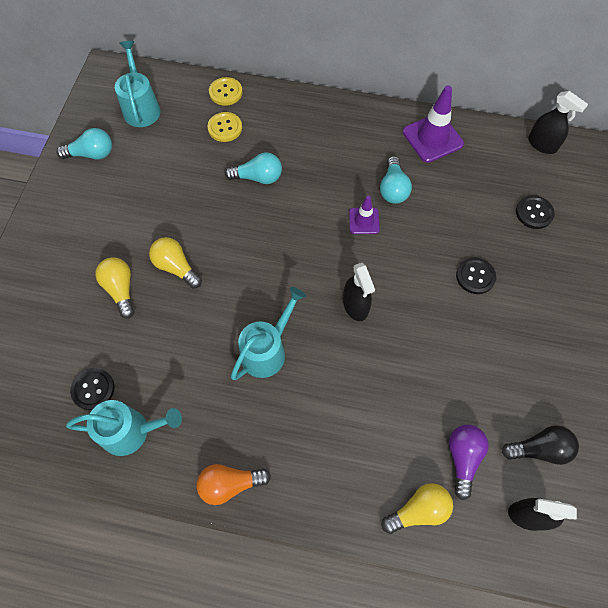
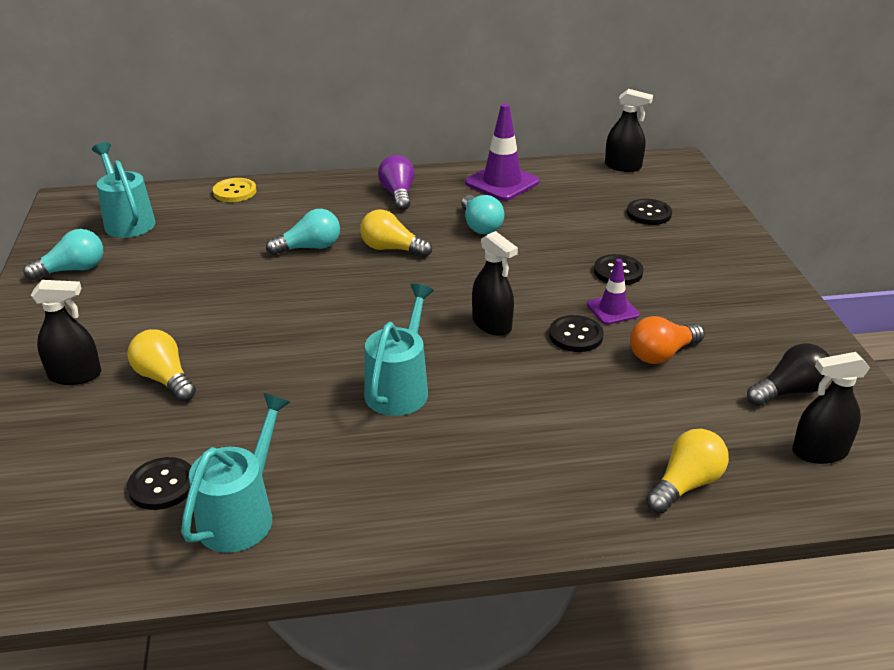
camera: 20 degrees left, 30 degrees down
turquoise watering can [66,400,182,456] -> turquoise watering can turned 45 degrees counterclockwise [181,393,291,553]
yellow light bulb [149,237,202,289] -> yellow light bulb moved to [360,209,432,257]
orange light bulb [197,464,271,505] -> orange light bulb moved to [630,316,705,364]
yellow button [207,112,242,142] -> none
purple traffic cone [349,196,380,234] -> purple traffic cone moved to [587,259,639,325]
purple light bulb [449,425,489,500] -> purple light bulb moved to [378,155,414,210]
none -> black spray bottle [31,280,101,385]
none -> black button [549,315,604,352]

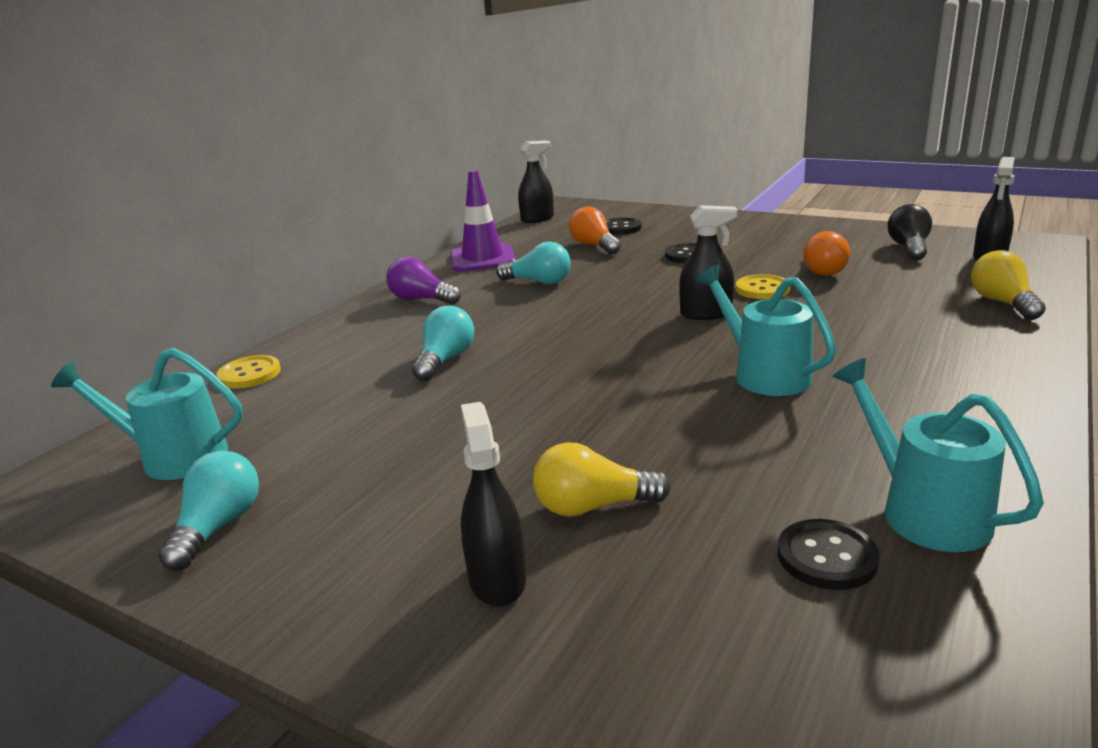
camera: 50 degrees left, 10 degrees down
black spray bottle [31,280,101,385] -> black spray bottle turned 45 degrees counterclockwise [461,402,526,607]
yellow light bulb [360,209,432,257] -> none
black button [549,315,604,352] -> yellow button [735,274,790,299]
purple traffic cone [587,259,639,325] -> none
none -> orange light bulb [569,207,621,254]

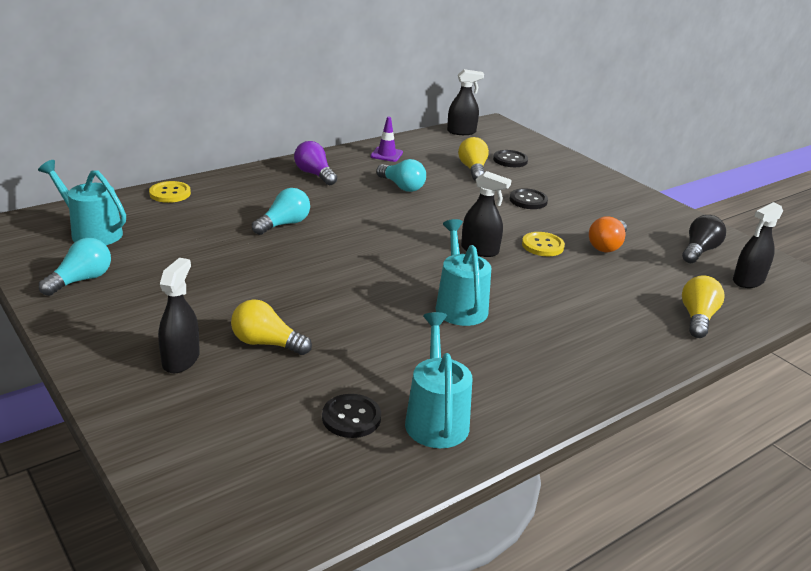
camera: 20 degrees right, 5 degrees up
purple traffic cone [450,170,516,272] -> purple traffic cone [370,117,403,162], size x0.58
orange light bulb [569,207,621,254] -> yellow light bulb [458,137,489,181]

